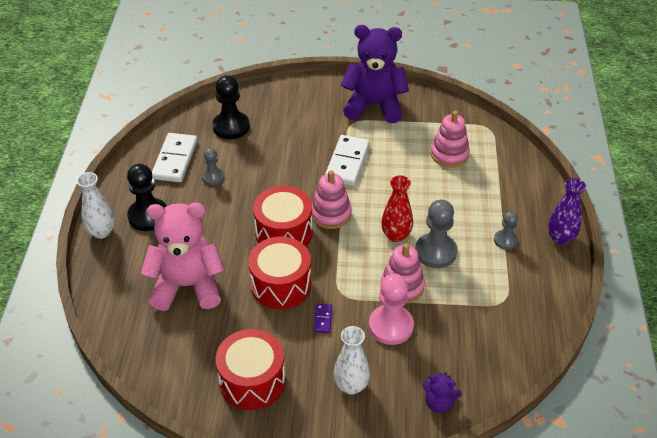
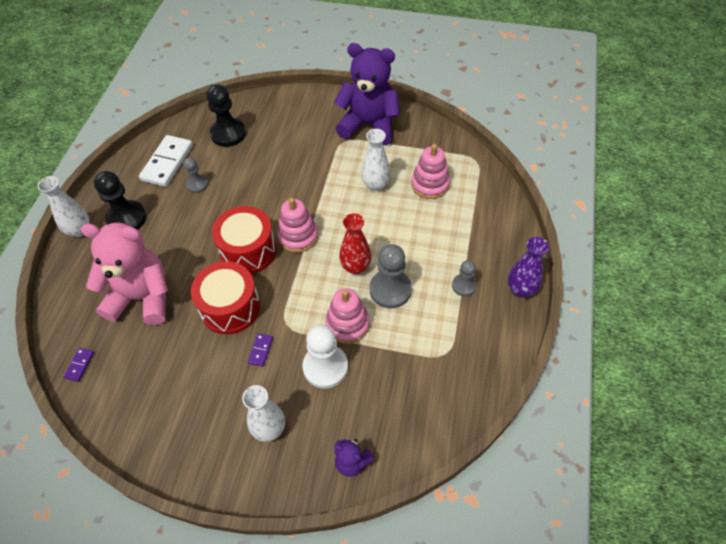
camera: 10 degrees right, 10 degrees up
red drum [216,329,286,410] -> none
white domino [325,135,370,186] -> none
pink pawn [369,274,414,345] -> white pawn [302,324,348,389]
none -> purple domino [63,348,94,382]
none -> white vase [361,129,391,191]

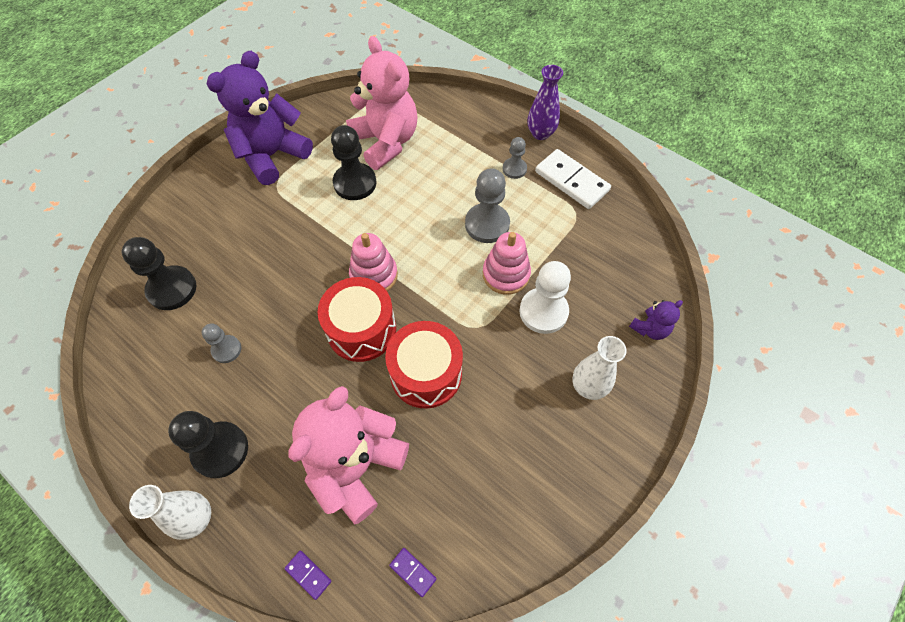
camera: 65 degrees left, 5 degrees up
white domino [139,135,193,187] -> white domino moved to [535,149,611,209]
purple domino [248,333,273,367] -> purple domino moved to [284,551,332,600]
red vase [339,213,371,274] -> none
white vase [361,129,391,191] -> black pawn [331,125,376,200]
pink stacking toy [411,144,450,199] -> pink teddy bear [346,36,418,170]

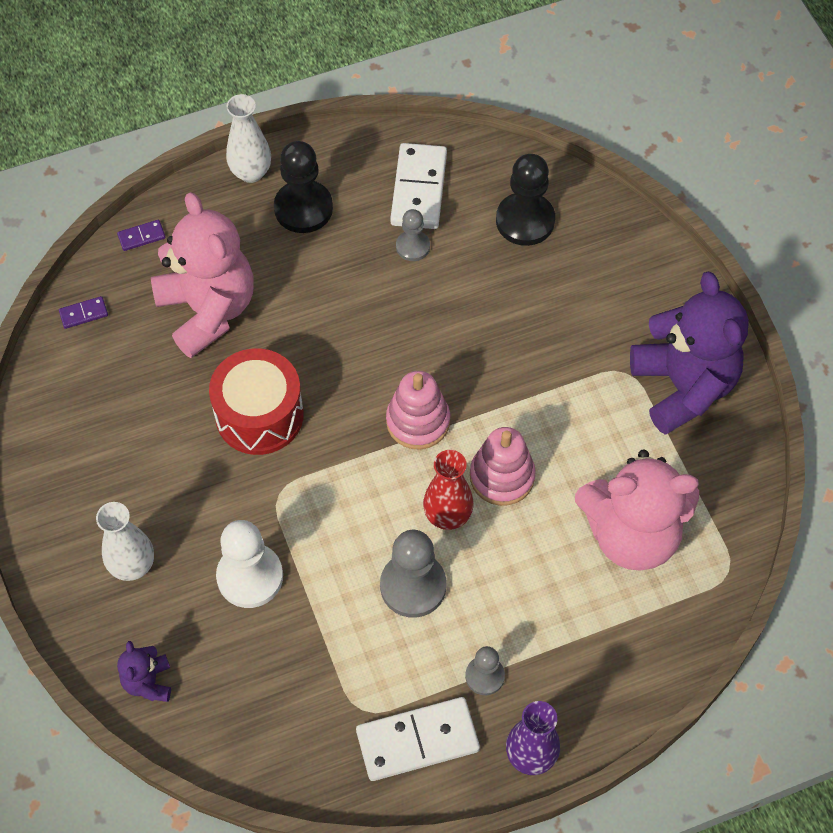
camera: 120 degrees right, 0 degrees up
red drum [318,277,396,362] -> none
black pawn [331,125,376,200] -> none
pink stacking toy [483,232,531,295] -> pink stacking toy moved to [470,427,536,506]
none -> white domino [390,143,447,229]
none -> red vase [423,450,474,530]

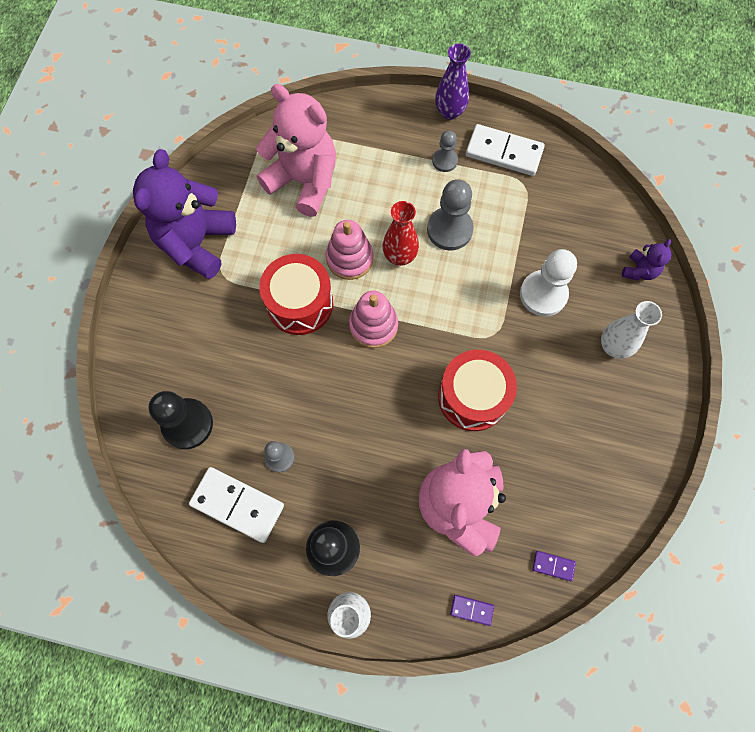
camera: 145 degrees left, 10 degrees up
white domino [390,143,447,229] -> white domino turned 75 degrees clockwise [189,467,284,543]
none -> red drum [259,254,333,335]

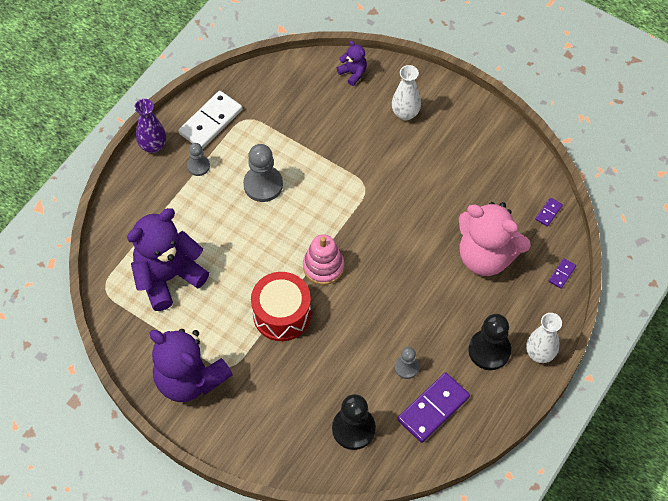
camera: 70 degrees left, 10 degrees down
white domino [189,467,284,543] -> purple domino [397,373,470,443]
pink teddy bear [256,84,336,217] -> purple teddy bear [127,208,209,311]
pink stacking toy [326,220,373,280] -> none
red vase [382,201,419,266] -> none
red drum [438,350,517,431] -> none
white pawn [520,249,577,316] -> none

